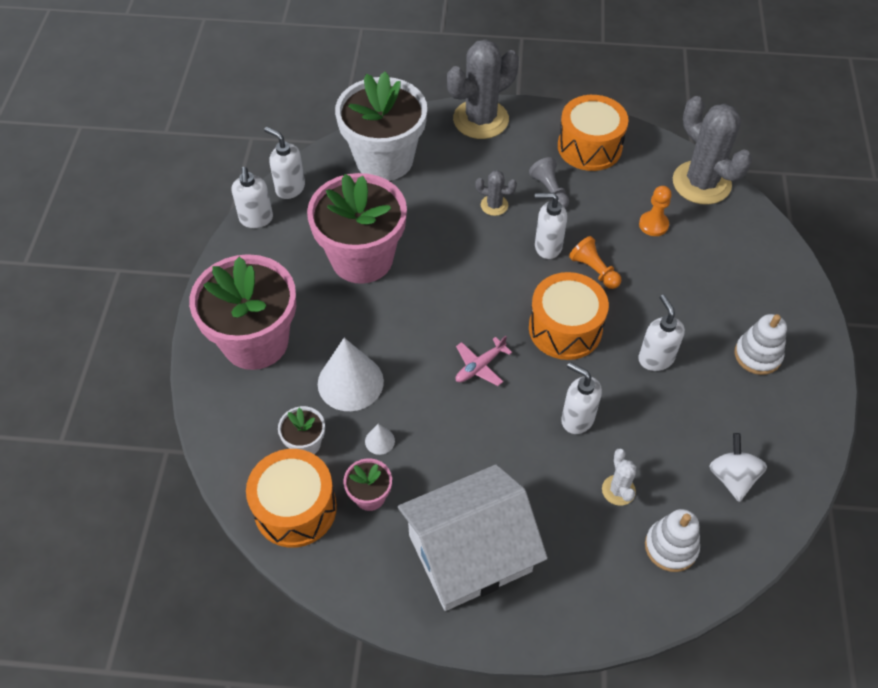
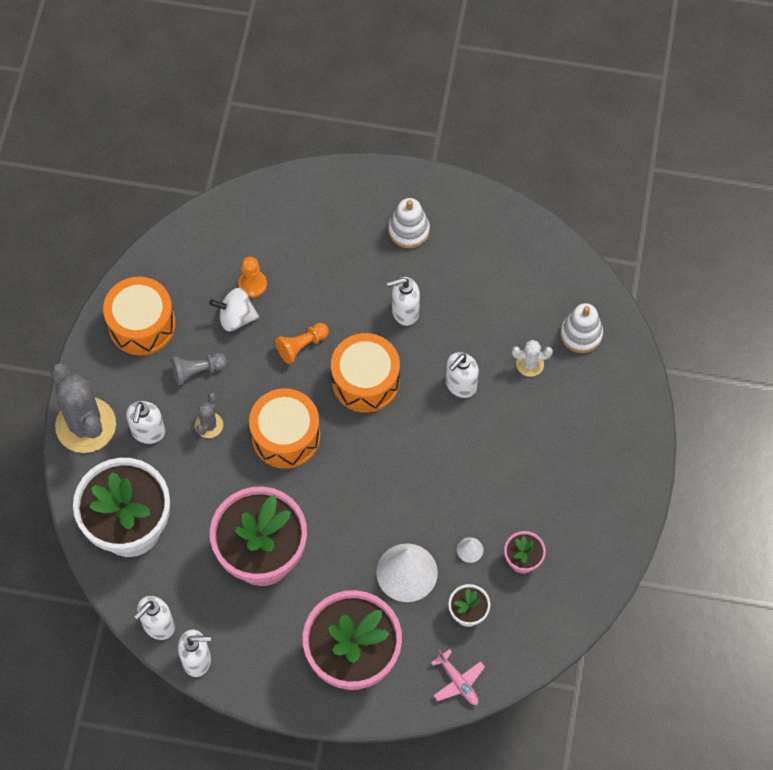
camera: 85 degrees left, 10 degrees up
orange drum [246,449,337,548] -> orange drum moved to [249,388,320,469]
white house [398,464,548,611] -> none
pink plane [455,336,512,386] -> pink plane moved to [431,649,485,705]
white soap dispenser [535,193,567,259] -> white soap dispenser moved to [126,401,165,444]
grey cactus [673,96,752,205] -> none
white spinning top [709,433,767,502] -> white spinning top moved to [209,288,259,331]

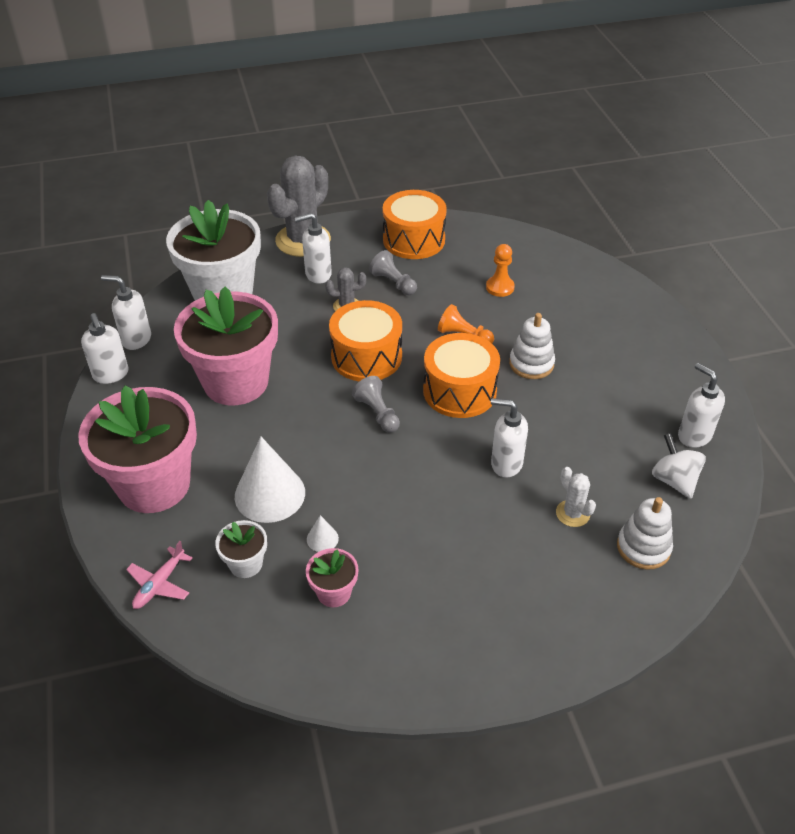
camera: 65 degrees right, 20 degrees down
white spinning top [209,288,259,331] -> white spinning top moved to [652,433,706,499]
white soap dispenser [387,277,420,326] -> white soap dispenser moved to [678,363,725,448]
white stacking toy [389,198,430,248] -> white stacking toy moved to [509,313,555,379]
none -> grey pawn [352,376,400,433]

